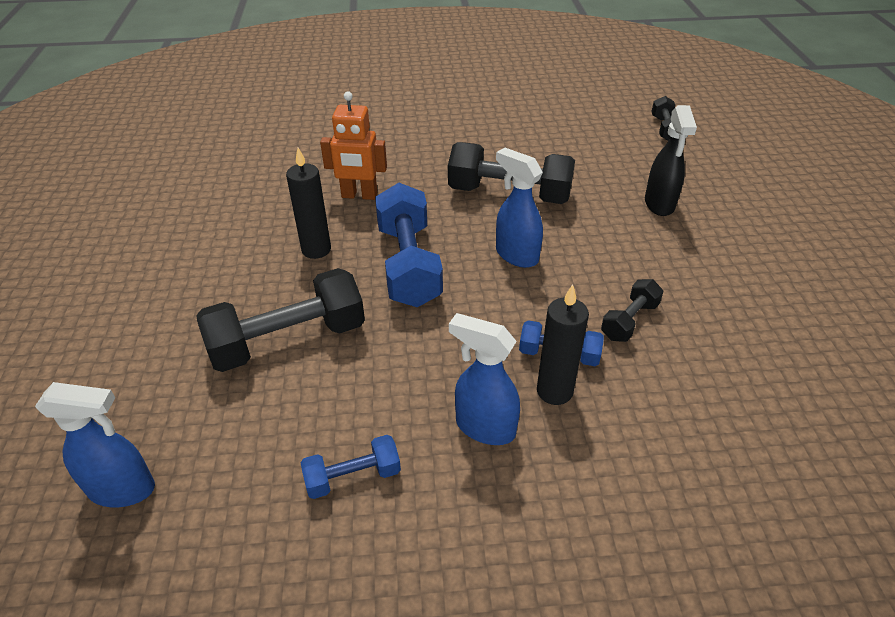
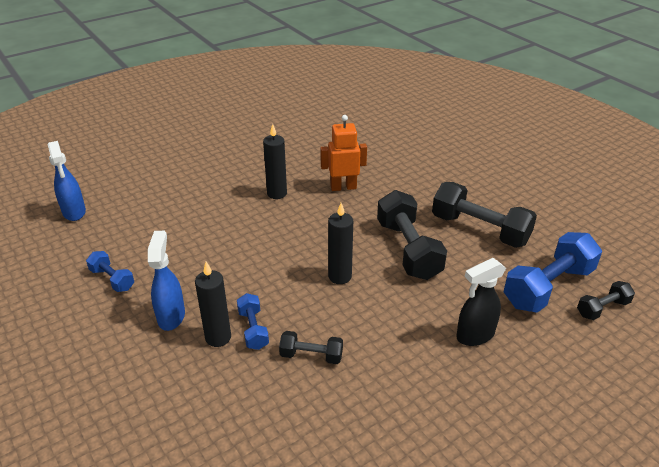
camera: 60 degrees right, 5 degrees down
black dumbbell [196,268,365,372] -> black dumbbell moved to [432,182,537,248]
orange robot [320,91,387,200] -> orange robot turned 105 degrees clockwise [321,115,367,191]
blue dumbbell [375,183,443,307] -> blue dumbbell moved to [504,232,602,313]
blue spray bottle [496,148,543,268] -> black candle [328,203,353,284]

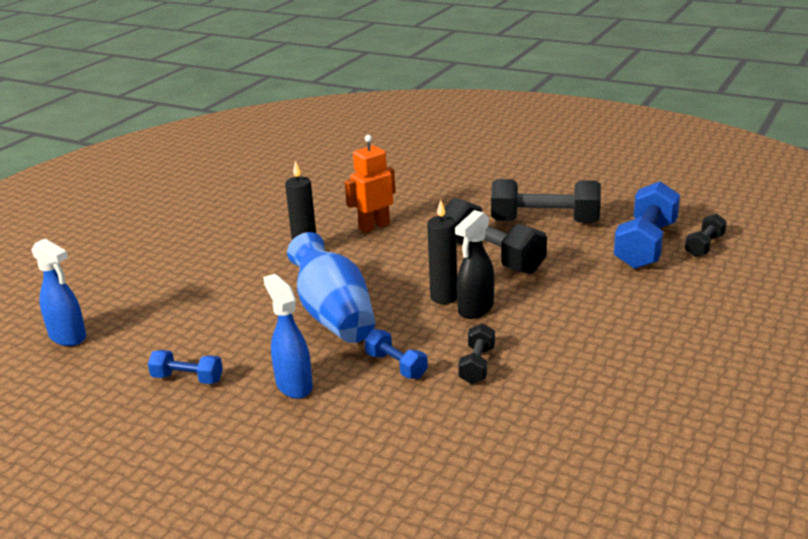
camera: 25 degrees left, 10 degrees down
black candle [195,262,231,347] -> none
black dumbbell [279,331,343,364] -> black dumbbell turned 60 degrees counterclockwise [458,323,495,384]
black spray bottle [456,258,506,346] -> black spray bottle moved to [455,210,494,319]
none -> blue vase [287,232,375,343]

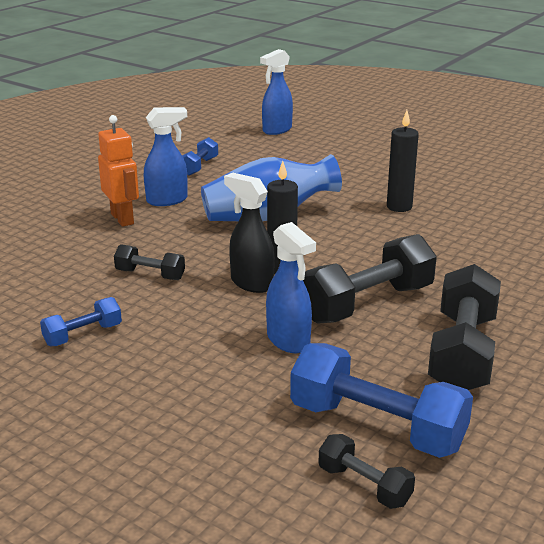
camera: 95 degrees right, 0 degrees up
orange robot [345,135,396,233] -> orange robot moved to [98,115,139,227]
blue dumbbell [364,329,428,379] -> blue dumbbell moved to [40,297,122,346]
none -> blue spray bottle [266,222,316,353]

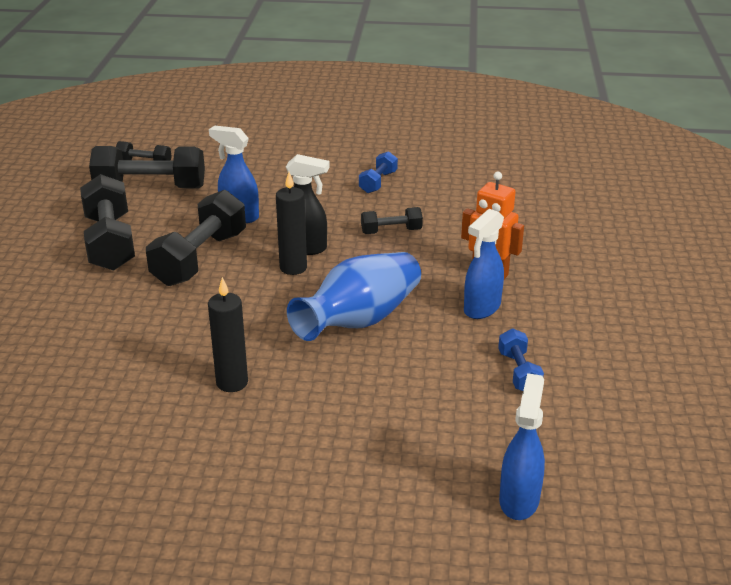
camera: 150 degrees right, 5 degrees up
blue dumbbell [290,343,473,458] -> black dumbbell [89,146,205,188]

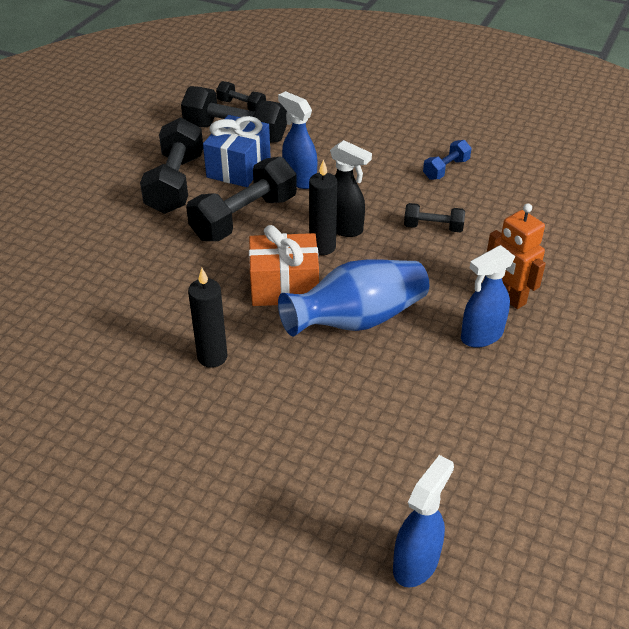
camera: 20 degrees right, 10 degrees up
blue dumbbell [498,328,544,391] -> none
none -> blue gift [203,115,271,187]
none -> orange gift [249,225,319,306]

